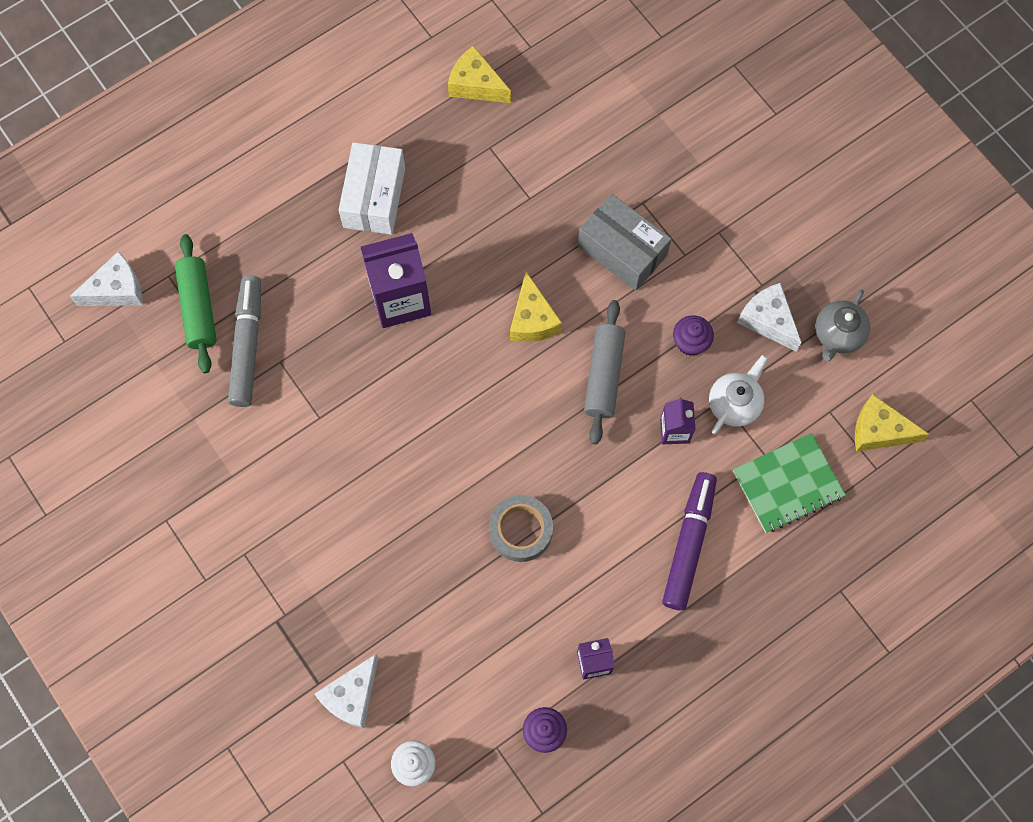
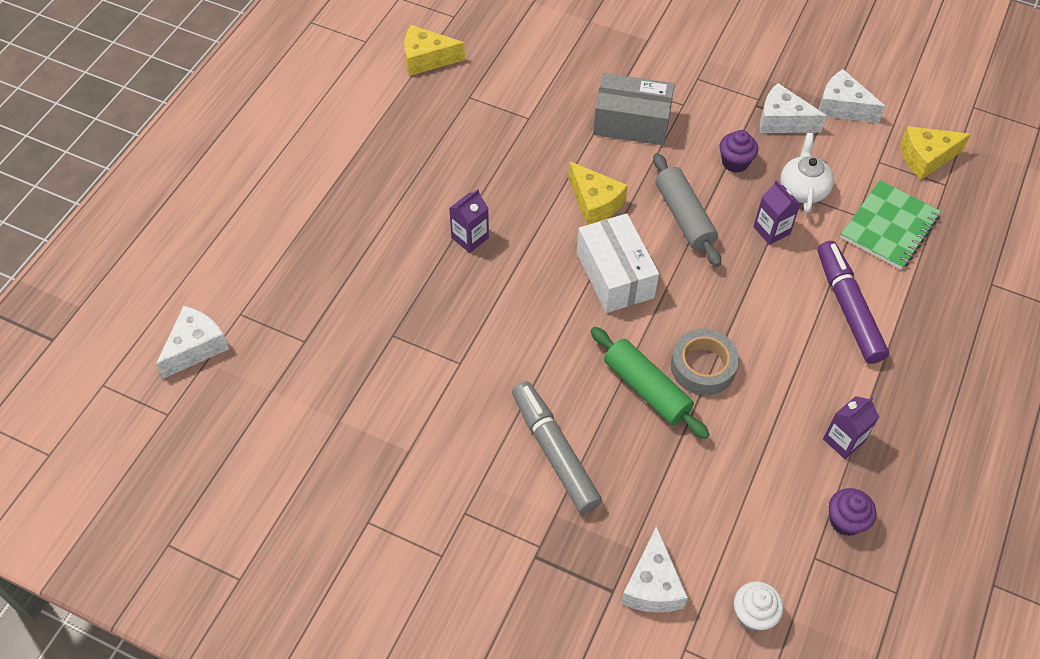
camera: 30 degrees left, 15 degrees down
green rolling pin [175,234,217,373] -> green rolling pin moved to [591,327,710,439]
grey marker [228,275,261,407] -> grey marker moved to [512,381,602,514]
white box [339,142,405,235] -> white box moved to [577,213,659,313]
purple carton [361,233,431,328] -> purple carton [449,189,489,253], size x0.53
grey teapot [815,290,871,361] -> white cheese [818,69,885,123]

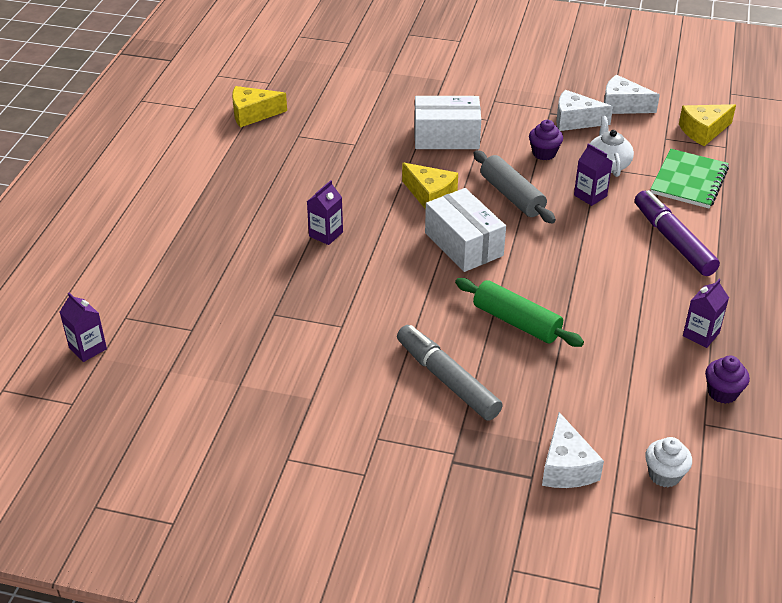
camera: 10 degrees left, 15 degrees down
white cheese [156,306,229,379] -> purple carton [60,293,107,362]
grey box [593,73,675,146] -> white box [414,96,481,149]
grey tape [671,329,739,395] -> none

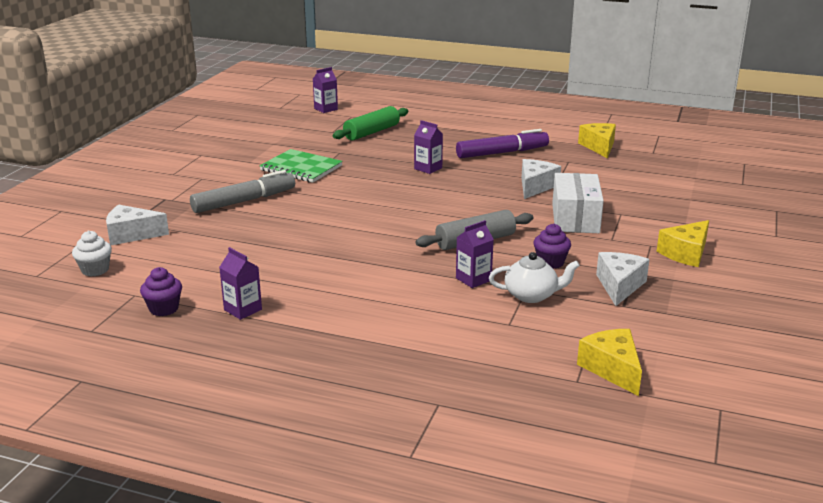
camera: 95 degrees right, 15 degrees down
yellow cheese [402,162,458,210] -> yellow cheese moved to [657,220,709,267]
white box [425,188,506,272] -> none
green rolling pin [455,278,584,347] -> green rolling pin moved to [333,106,408,141]
white cheese [604,75,660,114] -> white cheese moved to [521,159,561,199]
purple marker [635,190,720,276] -> purple marker moved to [456,129,549,158]
green notebook [651,149,729,208] -> green notebook moved to [259,149,343,183]

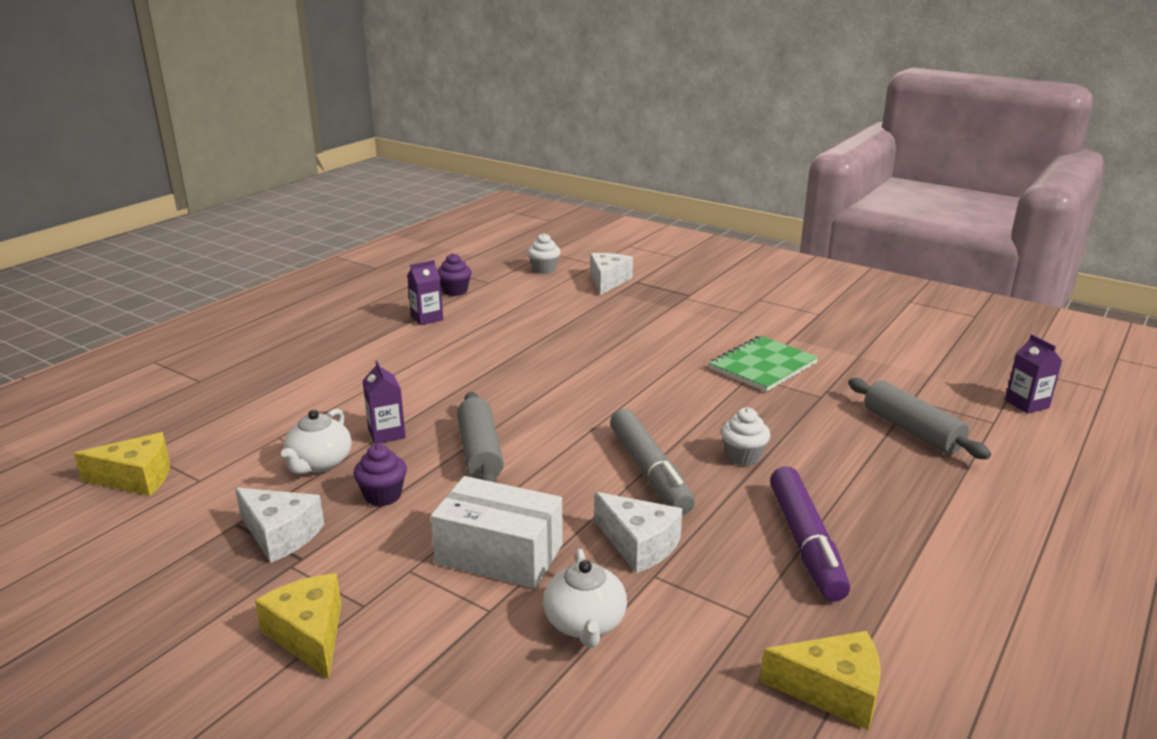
camera: 105 degrees right, 0 degrees up
grey marker [190,170,295,213] -> grey marker moved to [610,409,695,515]
green rolling pin [333,106,408,141] -> grey rolling pin [848,378,991,459]
purple carton [414,120,443,174] -> white cupcake [721,407,770,466]
none -> white teapot [543,549,627,648]

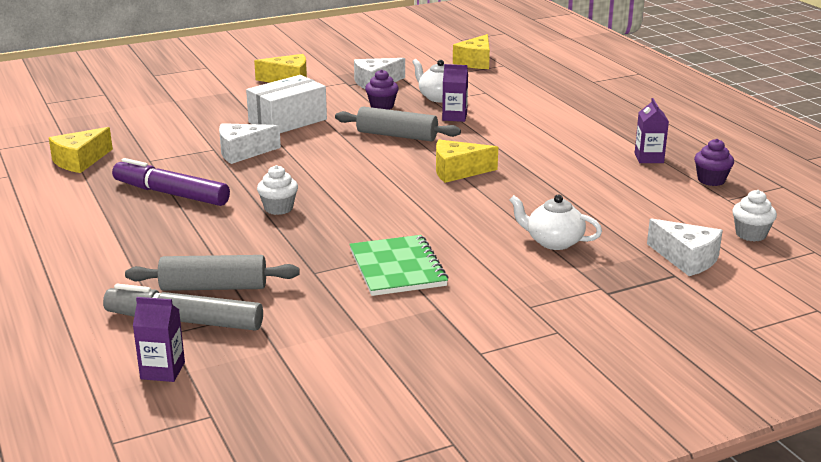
camera: 120 degrees right, 0 degrees up
white teapot [543,549,627,648] -> white teapot moved to [510,194,602,250]
grey marker [610,409,695,515] -> grey marker moved to [103,284,263,331]
none -> yellow cheese [436,140,498,183]

